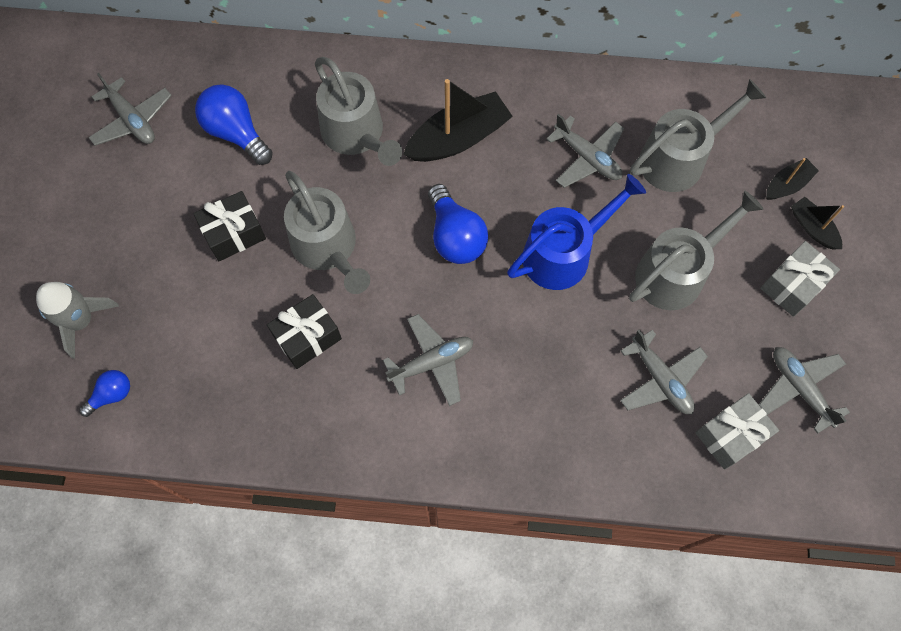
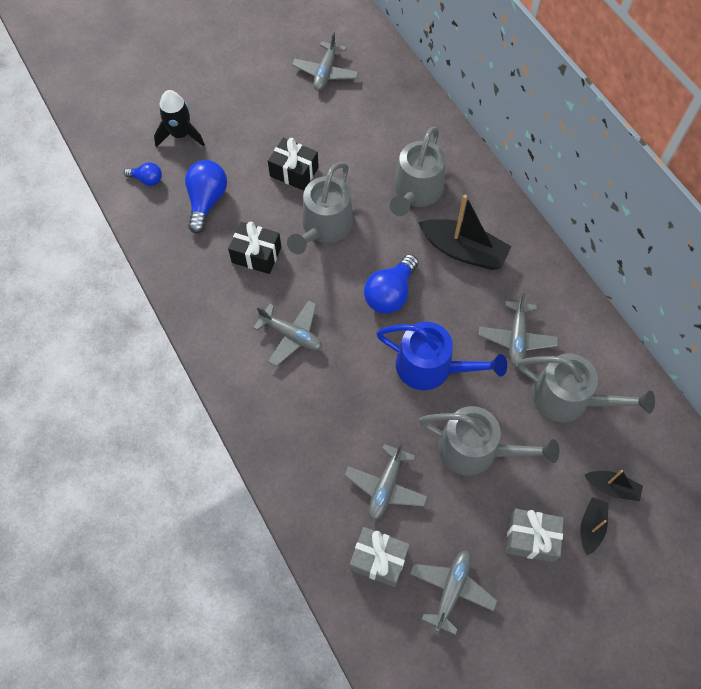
camera: 55 degrees right, 5 degrees down
grey rocket [36,282,119,358] -> black rocket [154,90,205,147]
blue light bulb [195,85,273,165] -> blue light bulb moved to [185,160,227,234]

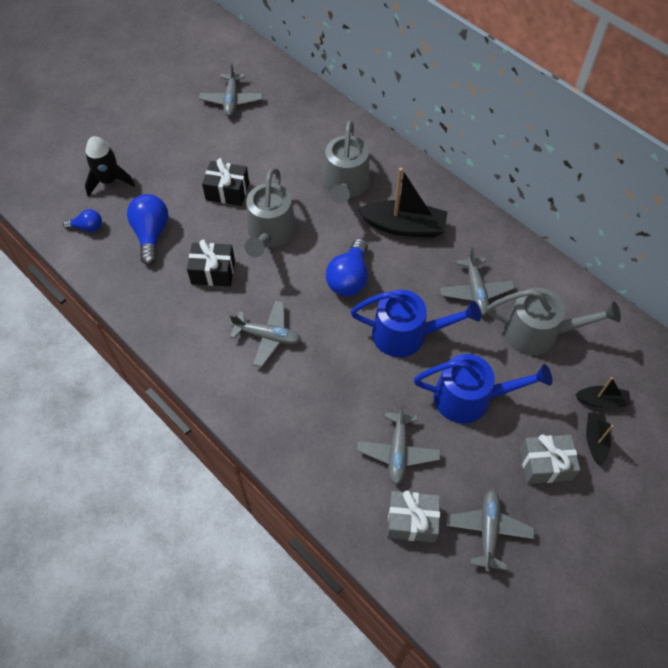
camera: 15 degrees left, 5 degrees down
grey watering can [418,406,560,476] -> blue watering can [414,354,552,424]

